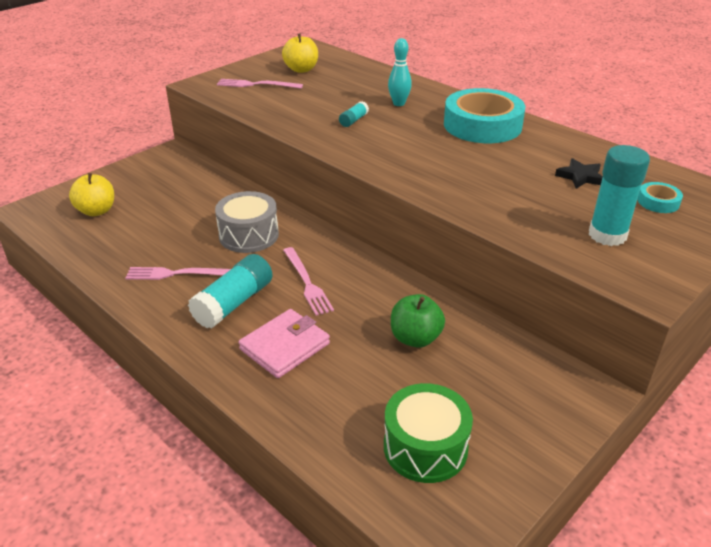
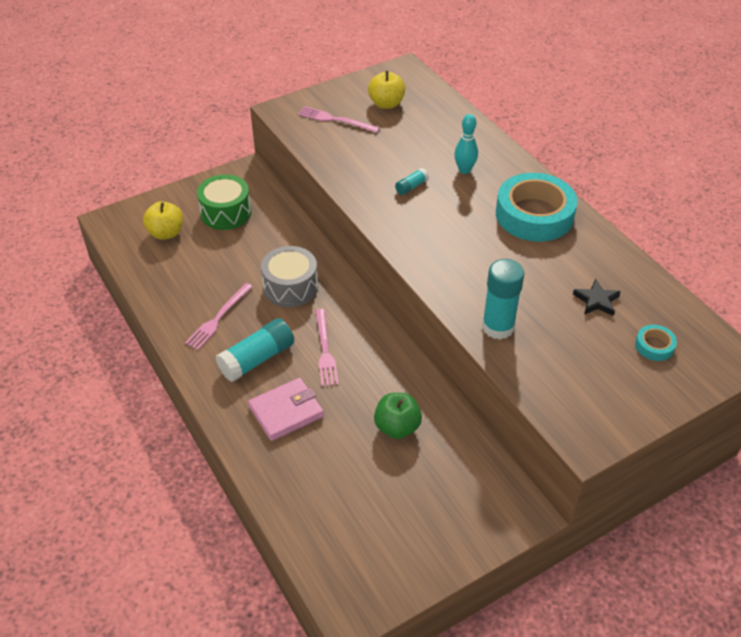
camera: 15 degrees right, 10 degrees up
pink fork [125,267,231,280] -> pink fork turned 75 degrees counterclockwise [185,283,253,350]
green drum [384,383,473,483] -> green drum moved to [197,174,251,230]
turquoise glue stick [588,145,650,246] -> turquoise glue stick moved to [482,259,525,340]

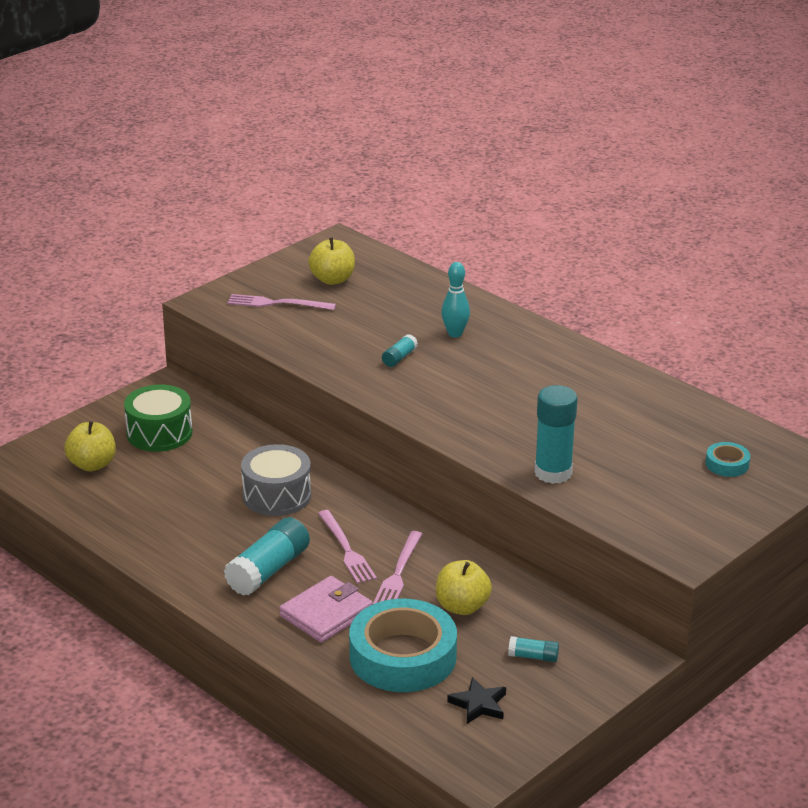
camera: 15 degrees left, 15 degrees down
pink fork [185,283,253,350] -> pink fork moved to [373,531,422,604]
green apple [374,393,422,439] -> yellow apple [436,560,492,615]
turquoise tape [496,173,578,242] -> turquoise tape moved to [349,599,457,692]
black star [573,279,621,316] -> black star moved to [447,677,506,724]
none -> turquoise glue stick [508,636,559,662]

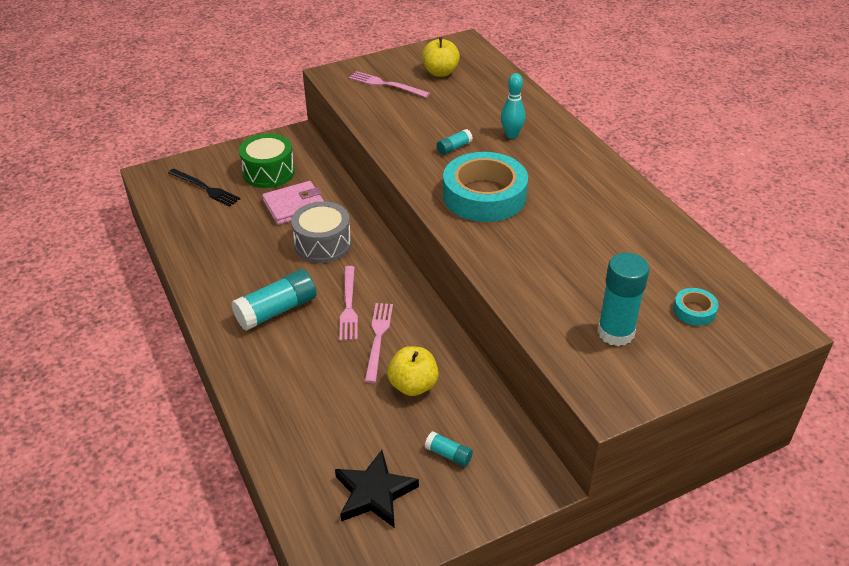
camera: 20 degrees right, 10 degrees up
yellow apple [64,421,116,471] -> black fork [168,169,240,207]
pink wallet [279,576,373,643] -> pink wallet moved to [262,181,324,225]
turquoise tape [349,599,457,692] -> turquoise tape moved to [443,152,528,222]
pink fork [373,531,422,604] -> pink fork turned 150 degrees clockwise [365,303,393,383]
black star [447,677,506,724] -> black star [335,450,419,528], size x1.51
turquoise glue stick [534,385,578,484] -> turquoise glue stick moved to [597,253,650,346]

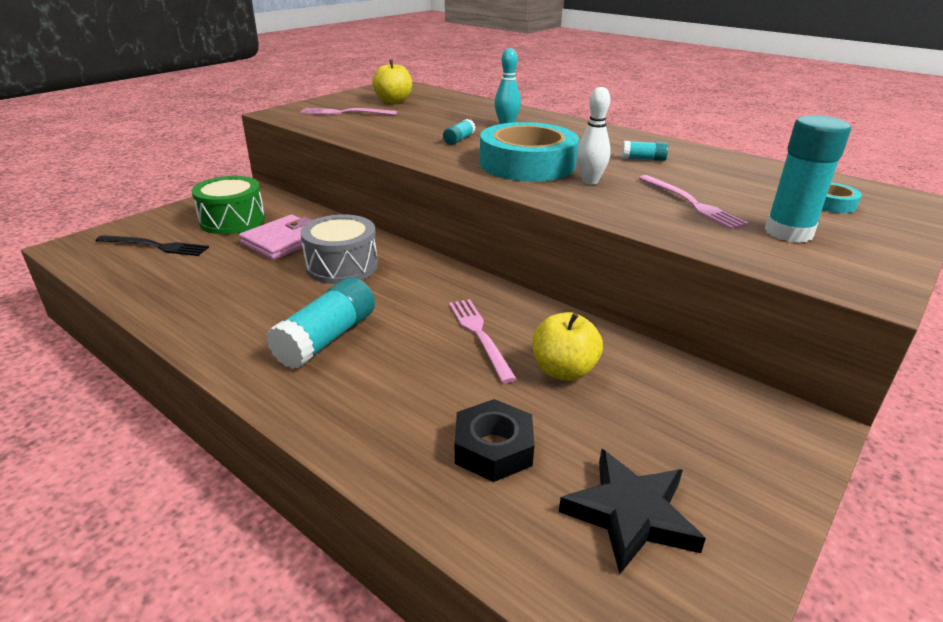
camera: 25 degrees left, 10 degrees down
pink fork [339,266,358,341] -> pink fork moved to [639,175,749,229]
turquoise glue stick [425,432,473,467] -> turquoise glue stick moved to [622,141,668,161]
none -> black nut [455,399,534,482]
none -> white bowling pin [577,87,611,185]

